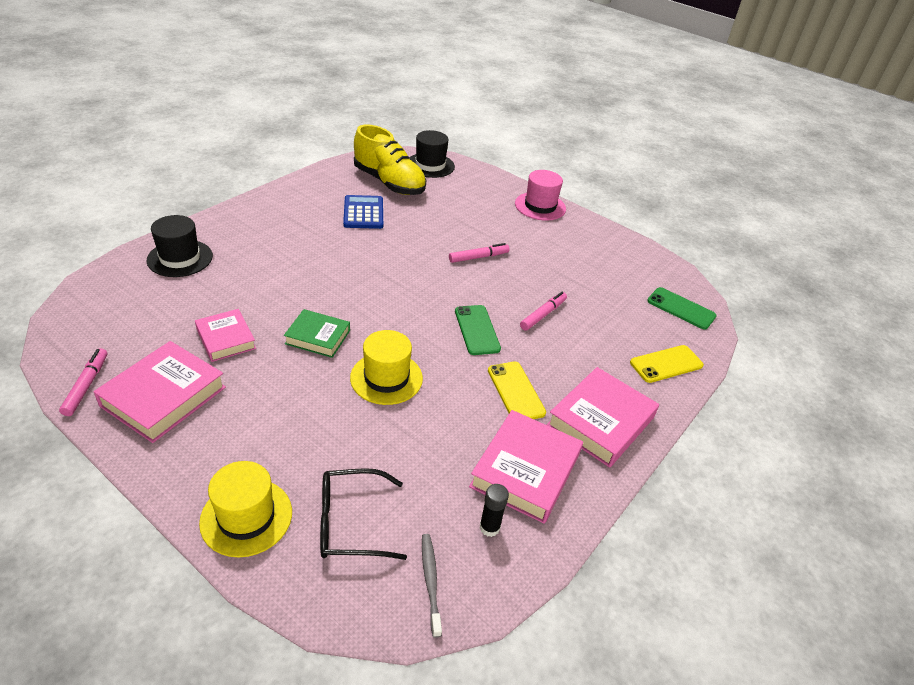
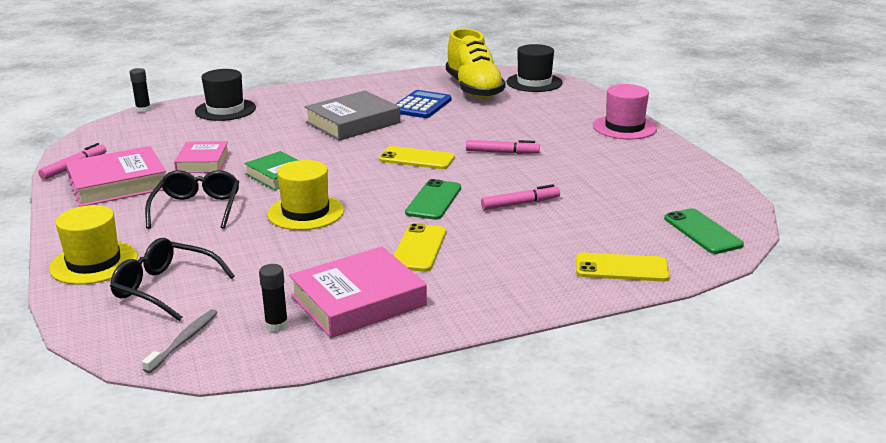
camera: 35 degrees right, 15 degrees down
pink book [546,367,659,467] -> none
none -> black glue stick [130,68,151,113]
none -> black glasses [145,170,239,229]
none -> grey book [305,91,400,141]
none -> yellow phone [379,146,455,169]

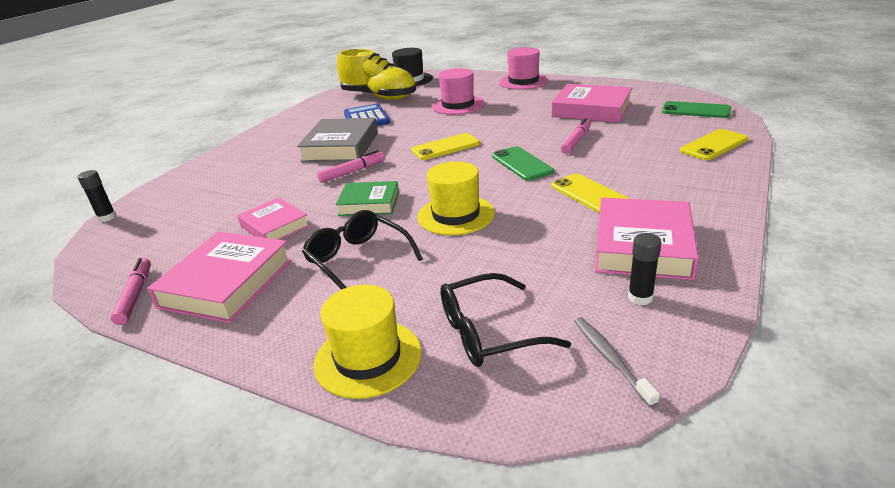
camera: 40 degrees left, 5 degrees up
black hat [195,69,256,121] -> none
pink marker [466,140,540,154] -> pink marker moved to [317,150,385,183]
none -> pink hat [432,68,484,115]
none -> pink book [551,84,633,123]

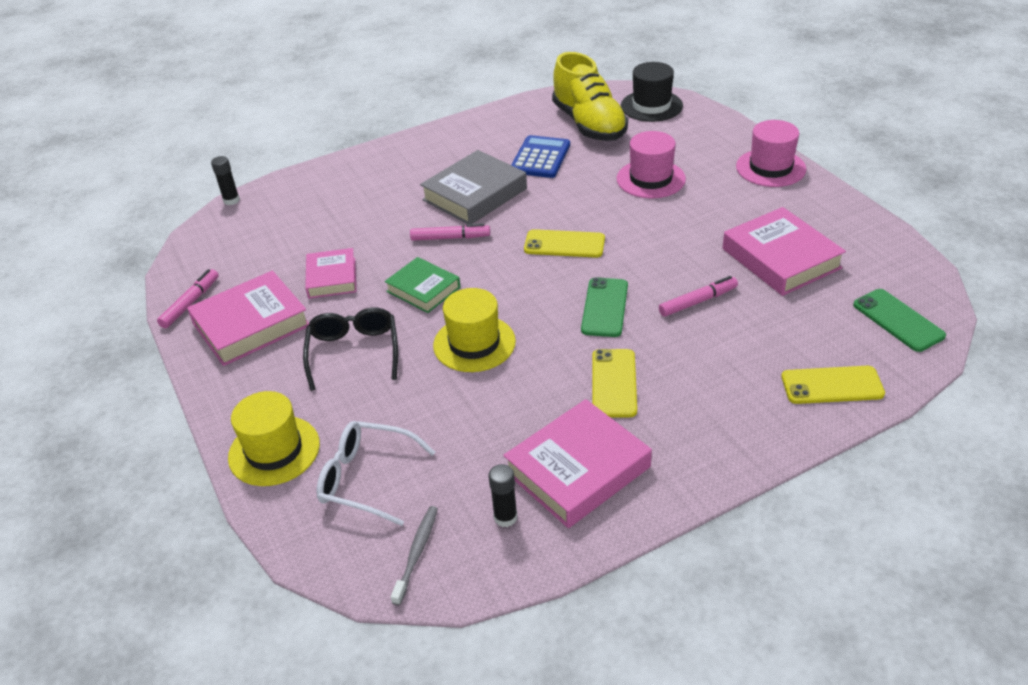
camera: 35 degrees right, 10 degrees up
black glasses [440,273,571,367] -> white glasses [316,421,435,526]

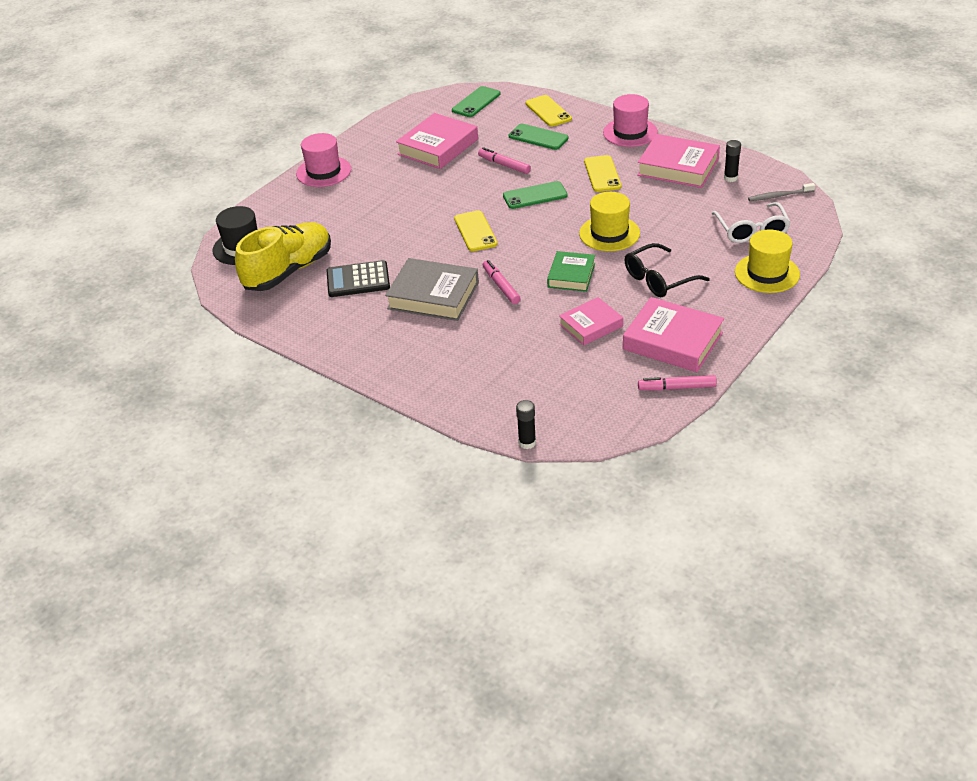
camera: 115 degrees left, 0 degrees up
blue calculator [511,135,570,178] -> black calculator [326,260,390,297]
yellow phone [593,349,637,417] -> yellow phone turned 75 degrees counterclockwise [584,155,621,192]
pink hat [617,131,686,198] -> pink hat moved to [603,94,658,147]
none -> green phone [508,124,569,150]

